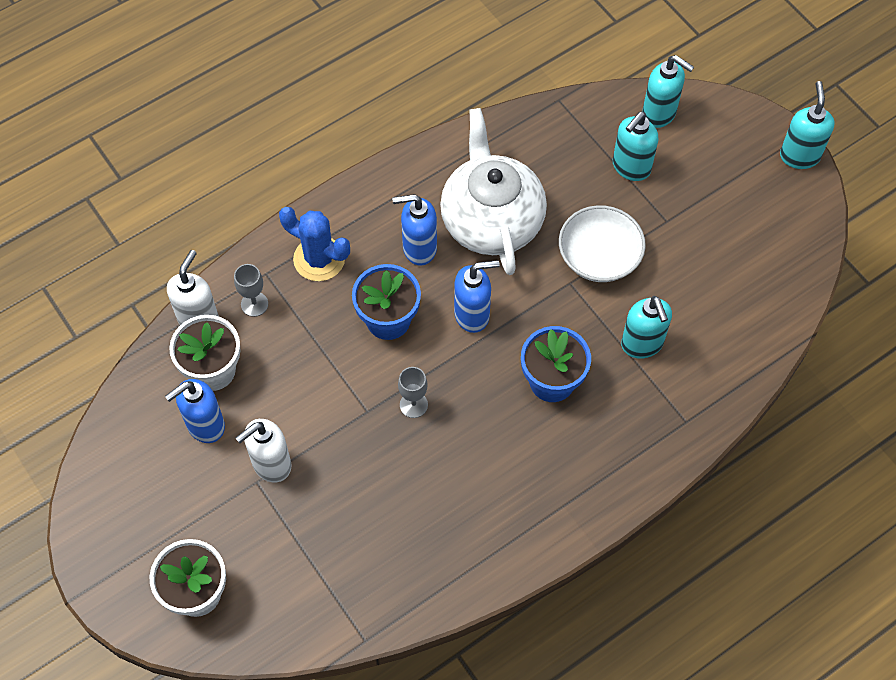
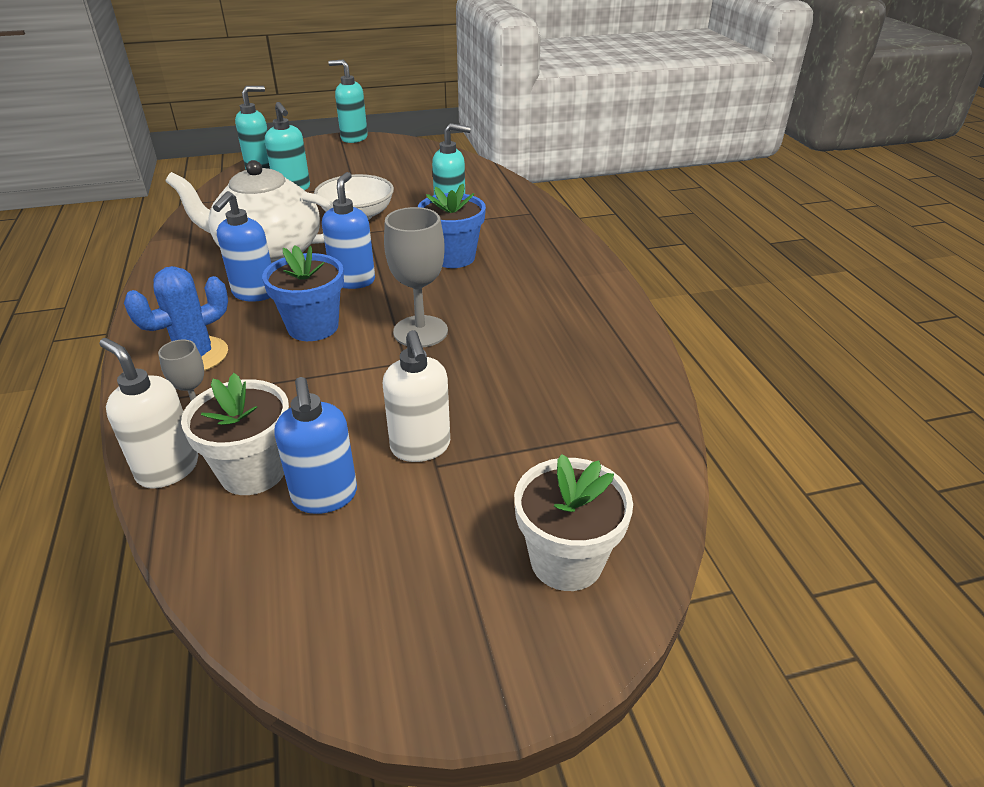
camera: 70 degrees left, 25 degrees down
grey goblet [398,367,428,418] -> grey goblet [384,207,448,347], size x1.74

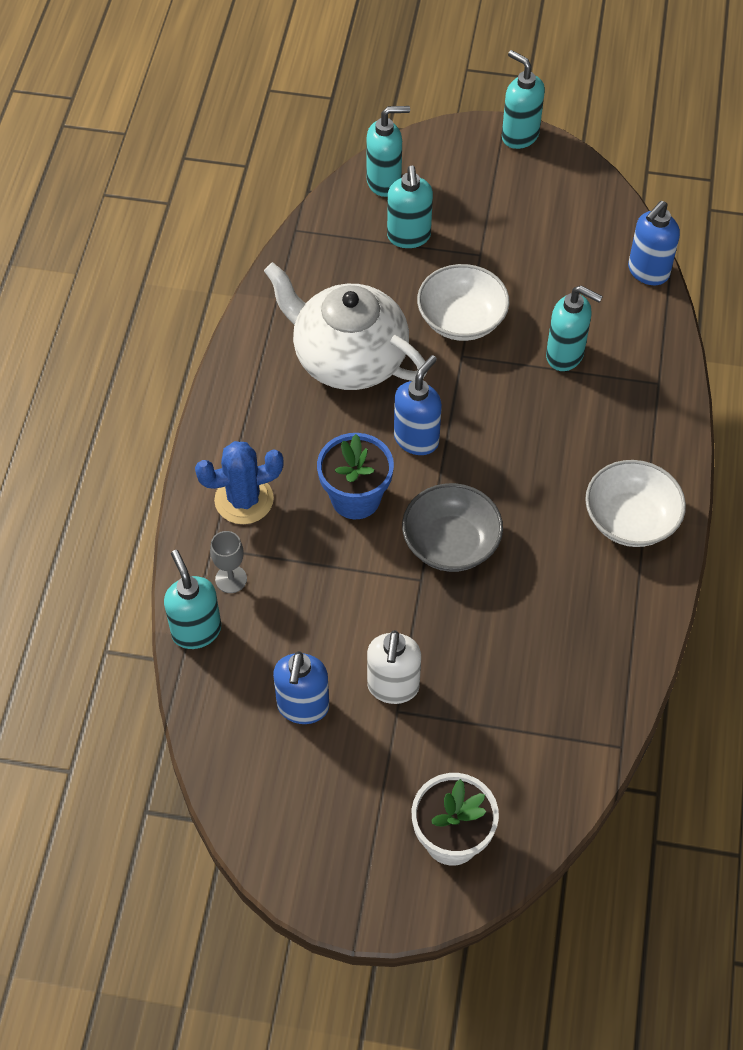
camera: 25 degrees right, 20 degrees up
white soap dispenser [99,338,198,488] -> turquoise soap dispenser [164,550,221,649]
white flower pot [181,373,289,495] -> none
blue soap dispenser [213,191,271,302] -> blue soap dispenser moved to [628,201,680,285]
grey goblet [384,207,448,347] -> grey bowl [402,483,503,572]
blue flower pot [418,184,486,268] -> none
none -> white bowl [585,460,686,547]

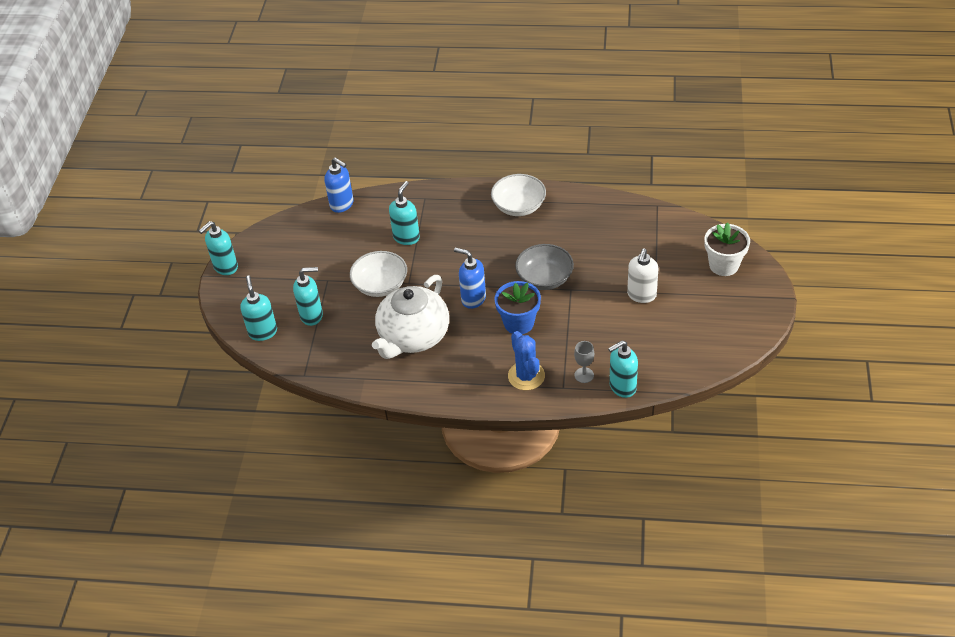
camera: 90 degrees left, 10 degrees down
blue soap dispenser [273,651,329,724] -> none
white soap dispenser [367,630,421,704] -> white soap dispenser turned 105 degrees clockwise [627,249,659,303]

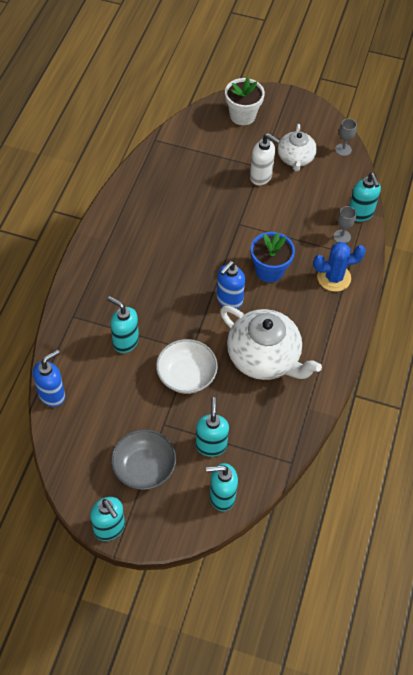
camera: 85 degrees left, 10 degrees up
white bowl [491,174,546,216] -> none
grey bowl [515,244,574,290] -> grey bowl moved to [111,429,176,490]
none -> white teapot [278,124,317,172]
none -> grey goblet [335,119,357,156]

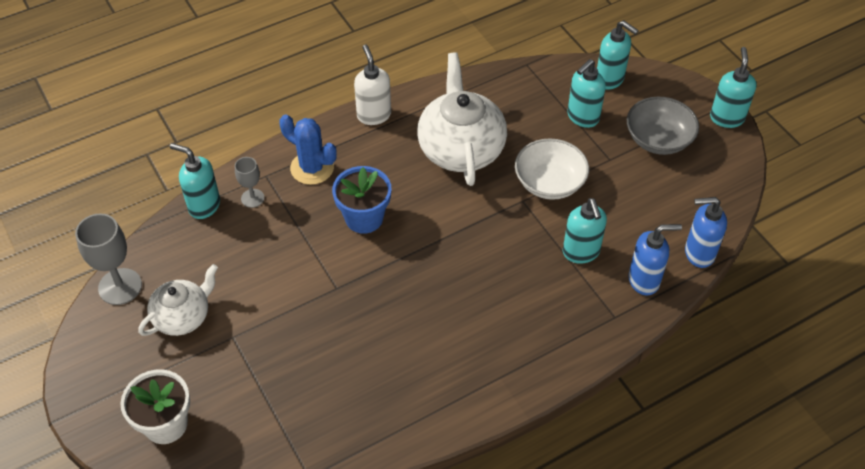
camera: 135 degrees left, 5 degrees down
blue soap dispenser [216,261,245,309] -> blue soap dispenser moved to [629,224,682,295]
white soap dispenser [250,133,280,185] -> white soap dispenser moved to [354,44,391,125]
grey goblet [335,119,357,156] -> grey goblet [75,213,142,305], size x1.74
turquoise soap dispenser [349,173,381,222] -> turquoise soap dispenser turned 90 degrees counterclockwise [170,143,220,219]

